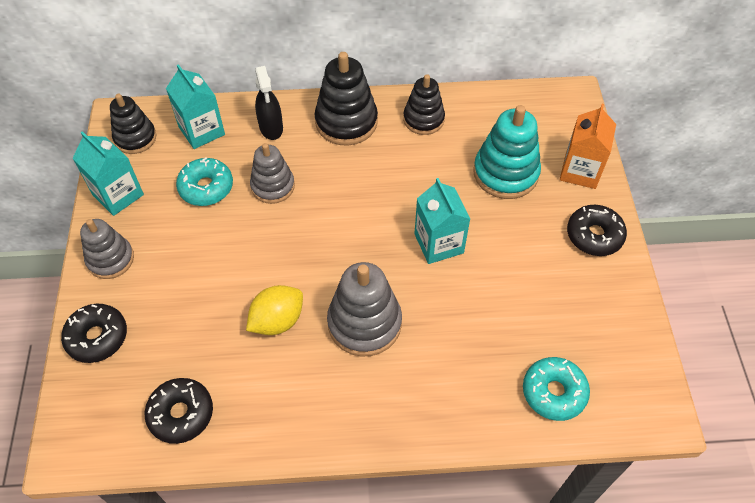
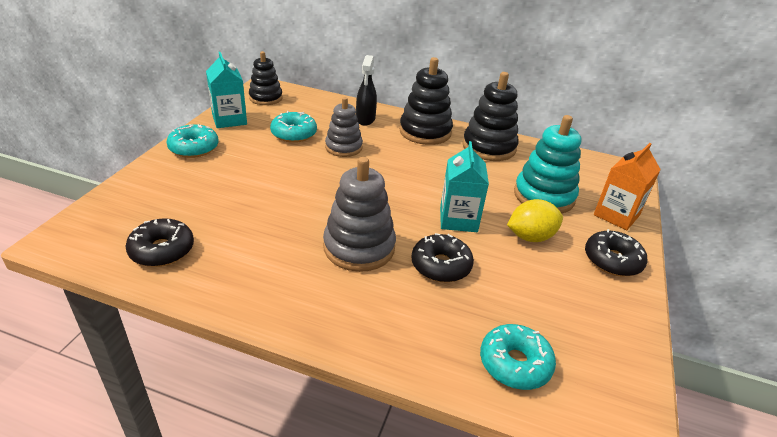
camera: 20 degrees right, 20 degrees down
black donut [61,304,127,363] -> black donut moved to [412,233,474,282]
grey stacking toy [80,219,134,279] -> turquoise donut [166,124,219,158]
turquoise carton [166,64,225,149] -> none
yellow lemon [246,285,303,335] -> yellow lemon moved to [507,199,563,242]
black stacking toy [403,74,445,135] -> black stacking toy [463,72,519,161], size x1.51

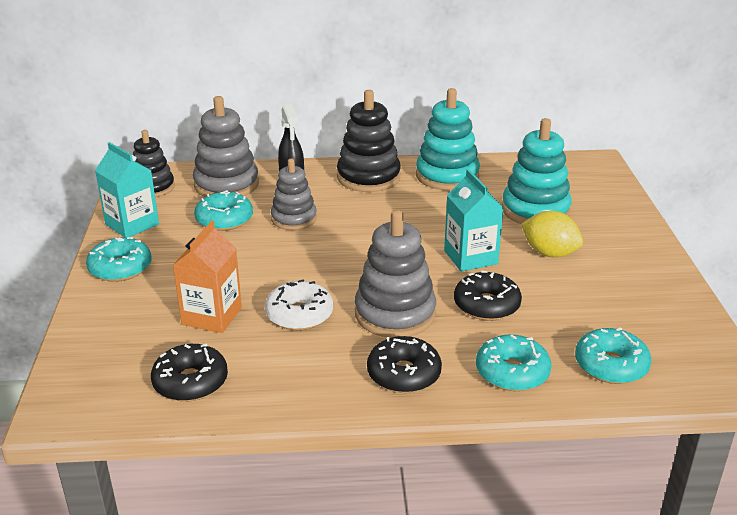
camera: 20 degrees left, 5 degrees down
black stacking toy [463,72,519,161] -> turquoise stacking toy [416,88,480,190]
yellow lemon [507,199,563,242] -> yellow lemon turned 75 degrees clockwise [521,211,583,257]
black donut [585,229,648,277] -> black donut moved to [367,336,442,393]
orange carton [594,143,661,230] -> orange carton moved to [173,221,242,333]
none -> grey stacking toy [193,96,259,197]
none -> white donut [265,279,333,330]
none -> turquoise donut [476,334,551,391]

